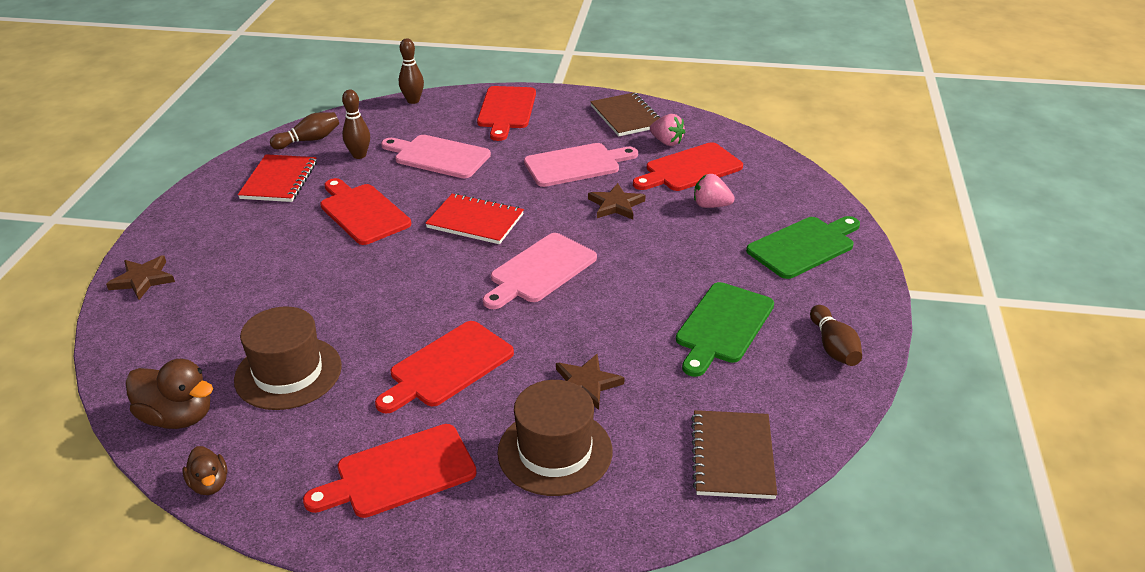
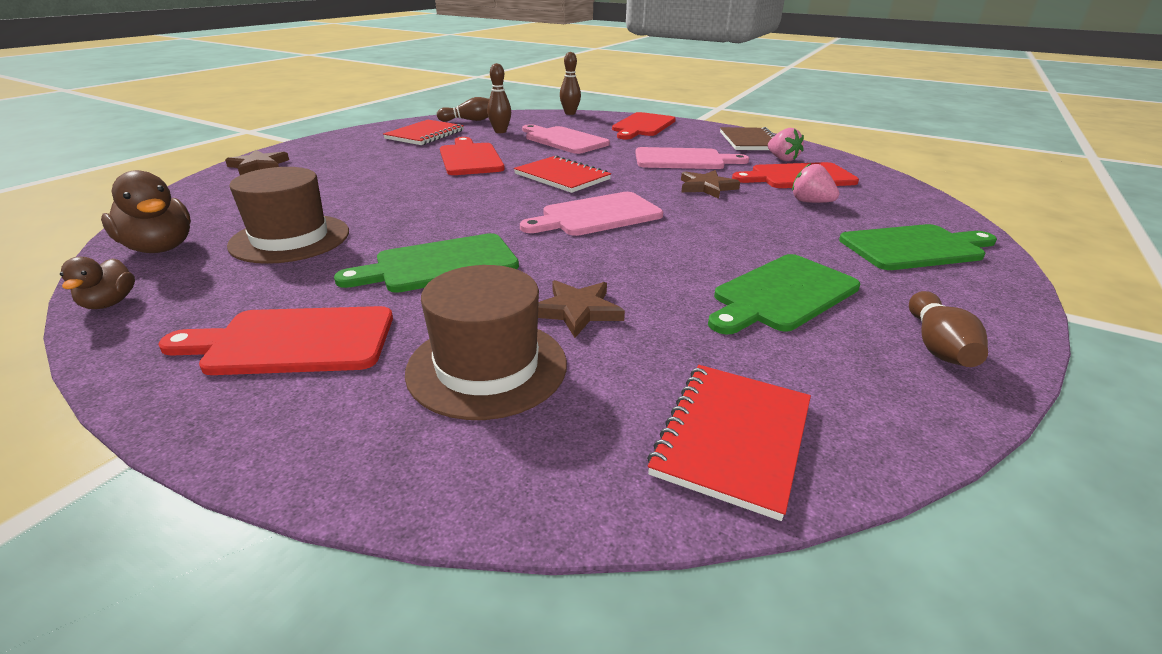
camera: 20 degrees right, 5 degrees down
red cutting board [375,321,514,414] -> green cutting board [334,233,519,293]
brown notebook [691,410,777,499] -> red notebook [647,365,811,521]

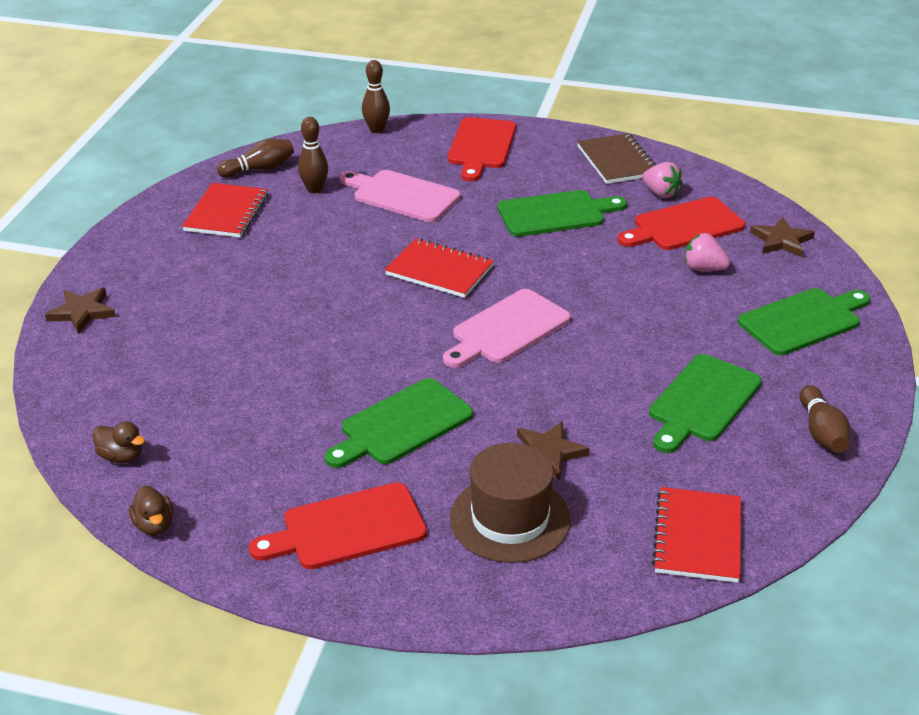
camera: 15 degrees left, 5 degrees up
brown duck [101,170,191,253] -> brown duck [93,421,145,463], size x0.58
brown hat [227,167,349,264] -> none
red cutting board [440,137,505,175] -> none
pink cutting board [635,147,749,169] -> green cutting board [497,190,627,237]
brown star [681,170,740,199] -> brown star moved to [750,217,815,257]

